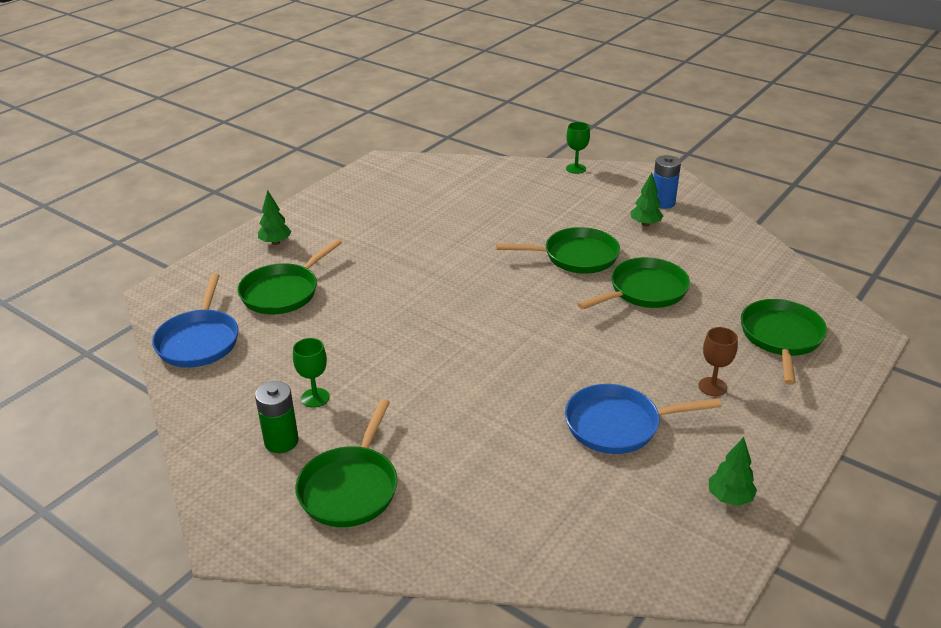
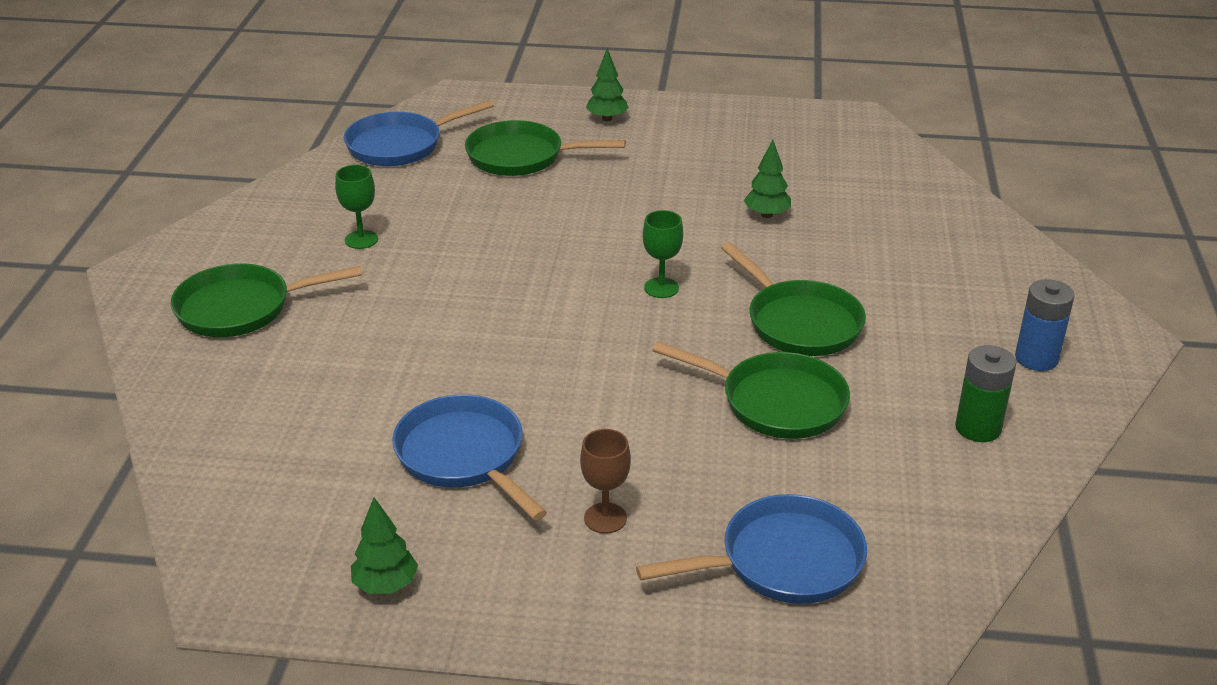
camera: 60 degrees right, 0 degrees up
green battery [255,381,299,453] -> green battery moved to [955,345,1016,442]
green goblet [566,122,590,174] -> green goblet moved to [643,210,683,298]
green tree [631,172,663,227] -> green tree moved to [744,140,791,218]
green pan [741,299,827,385] -> blue pan [636,494,867,604]

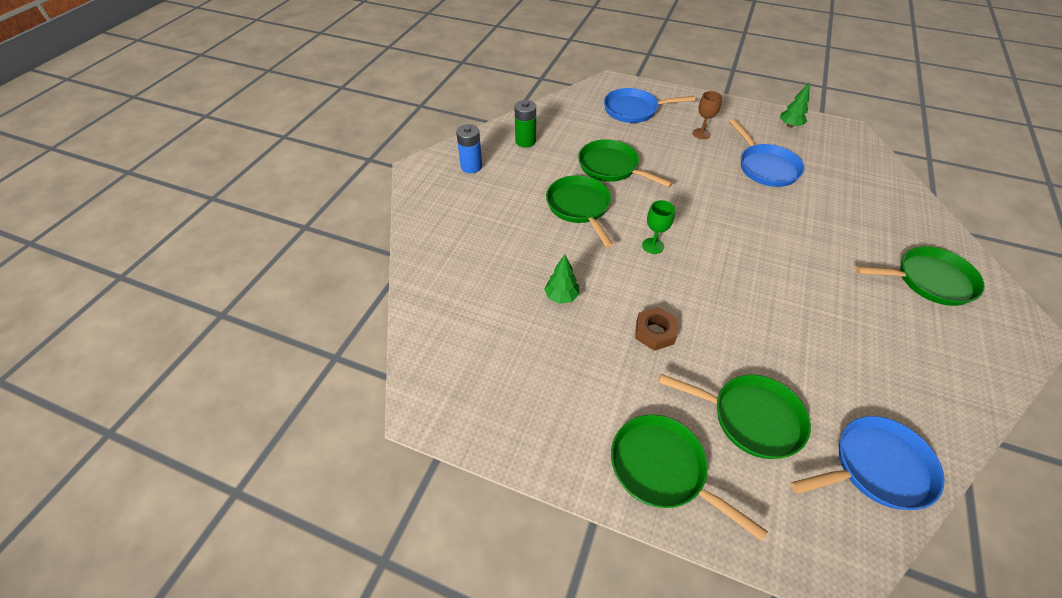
camera: 165 degrees left, 15 degrees up
green goblet [335,165,378,249] -> none
green tree [586,48,629,121] -> green pan [611,414,768,541]
none -> brown nut [635,307,678,351]

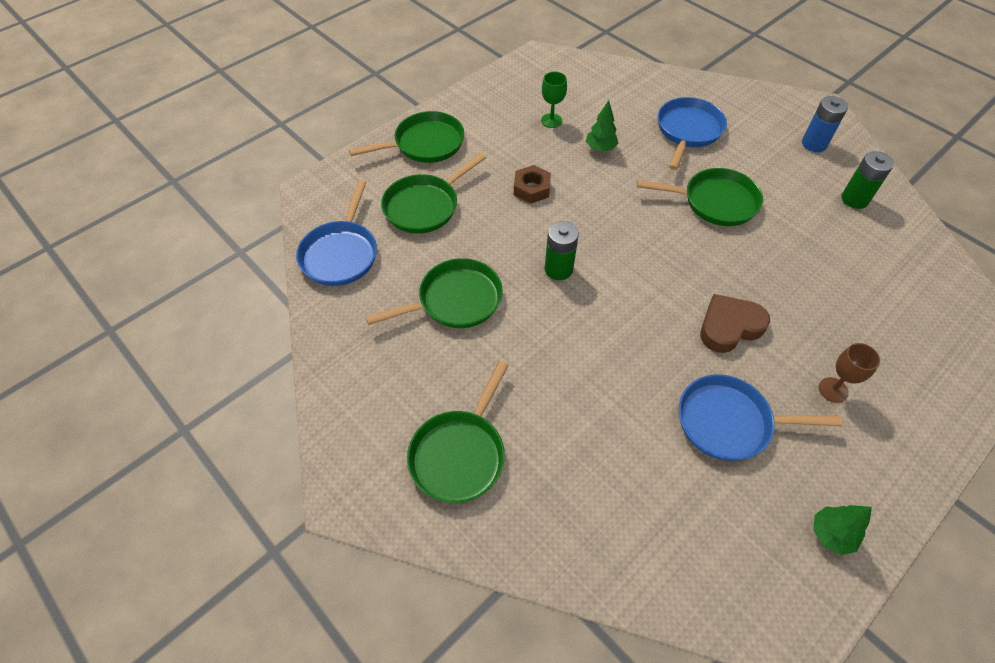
camera: 115 degrees right, 5 degrees up
green pan [578,139,673,187] -> green pan moved to [366,258,503,328]
blue pan [604,88,695,123] -> blue pan moved to [658,97,727,170]
green goblet [642,200,675,254] -> green goblet moved to [541,72,567,128]
none -> green battery [545,221,579,280]
none -> brown heart [700,294,770,353]

